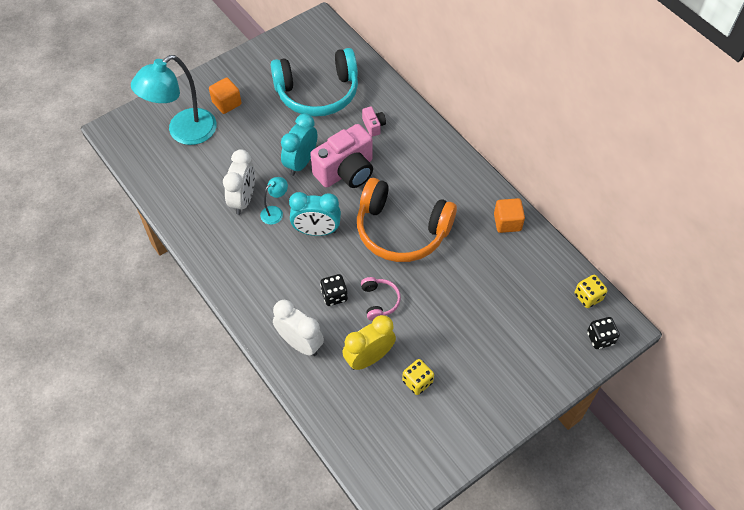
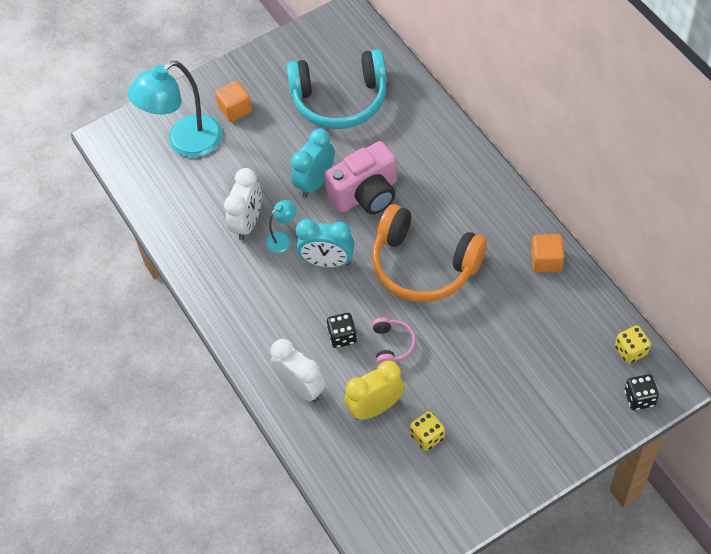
camera: 10 degrees right, 0 degrees up
pink camera [362,107,386,137] -> none

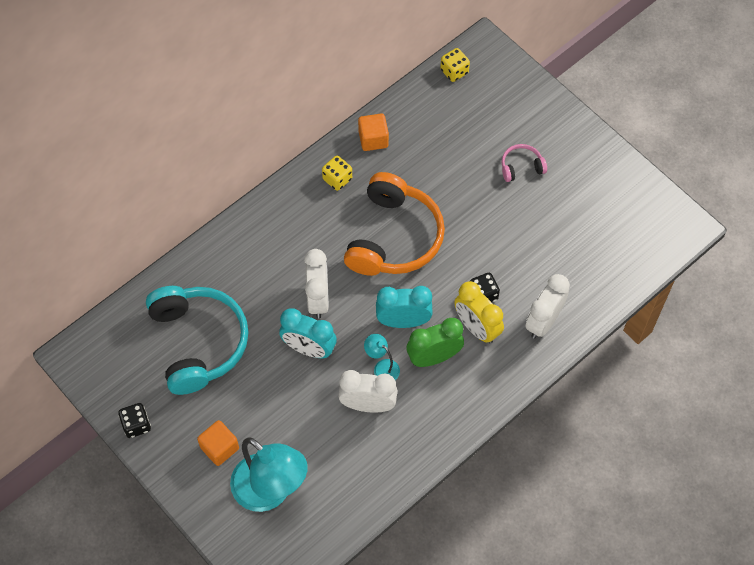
camera: 105 degrees left, 5 degrees up
turquoise clock [296,219,354,268] -> turquoise clock turned 90 degrees counterclockwise [376,286,433,328]
pink camera [324,141,397,214] -> white clock [304,249,329,318]
yellow clock [345,361,405,420] -> yellow clock moved to [454,281,504,344]
pink headphones [372,317,416,365] -> pink headphones moved to [501,144,547,182]
yellow dice [410,411,445,451] -> yellow dice moved to [322,156,352,191]
black dice [624,374,659,410] -> black dice moved to [118,403,151,438]
none -> green clock [406,318,464,367]

